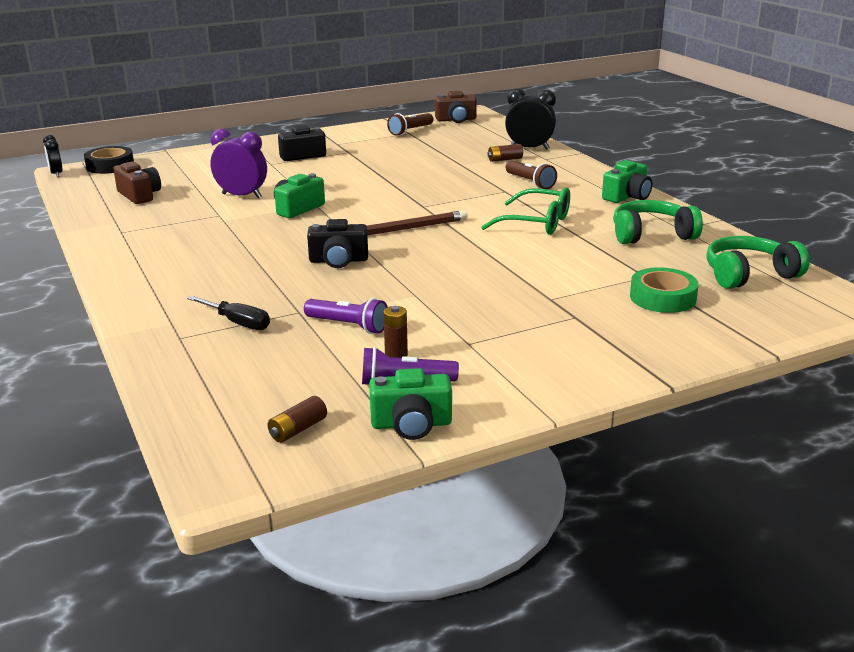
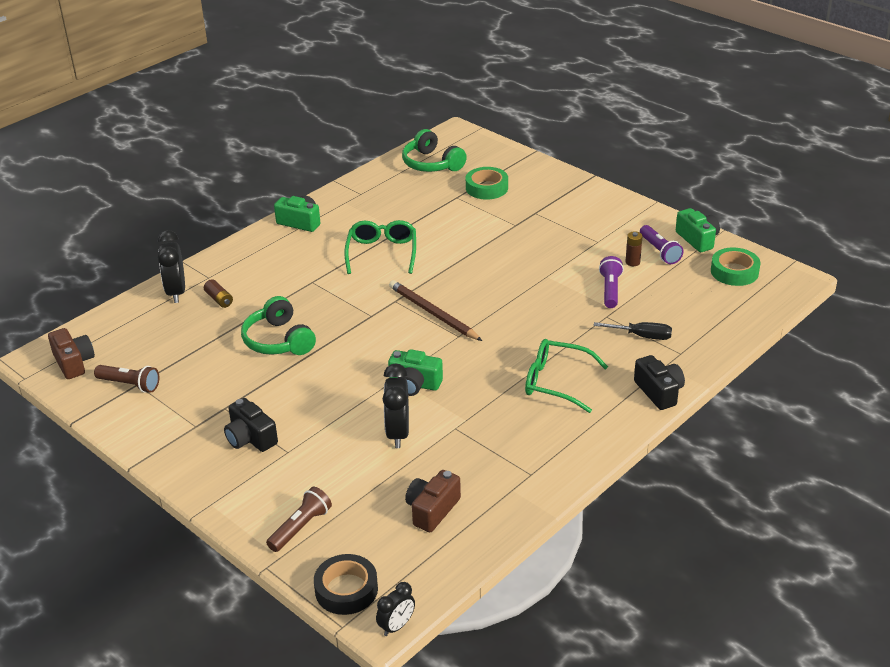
camera: 110 degrees left, 10 degrees up
black screwdriver [187,296,270,330] -> black screwdriver turned 90 degrees clockwise [594,322,672,340]
purple clock [210,129,267,199] -> black clock [383,364,409,448]
brown battery [268,396,327,443] -> green tape [711,248,760,286]
black camera [307,219,368,268] -> black camera moved to [634,355,685,410]
brown flashlight [506,160,557,189] -> brown flashlight moved to [266,487,332,552]
green headphones [613,200,703,244] -> green headphones moved to [241,296,316,355]
none -> green glasses [525,339,608,413]

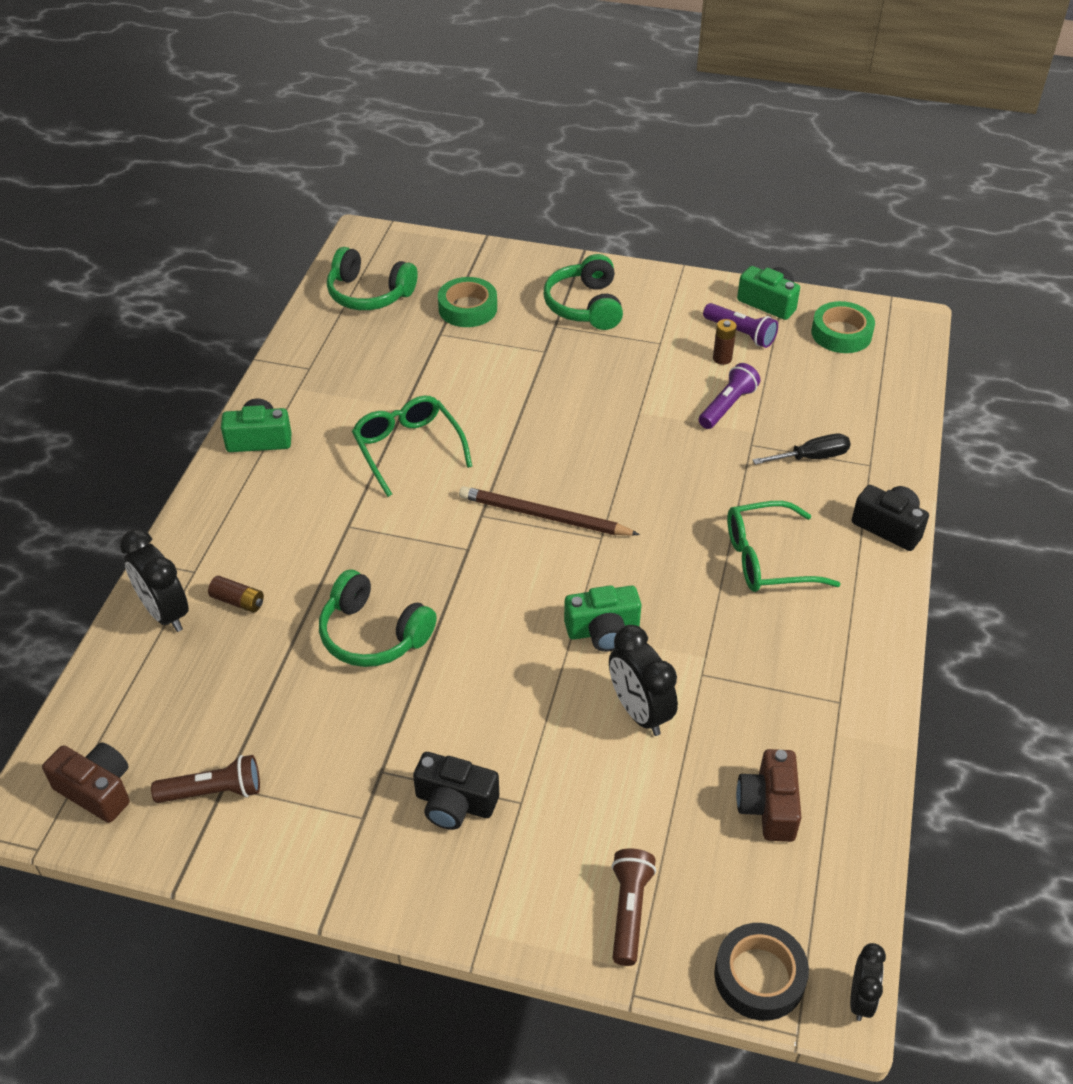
camera: 30 degrees left, 10 degrees up
purple flashlight [599,256,624,308] -> purple flashlight turned 60 degrees clockwise [699,363,760,429]
none -> green headphones [543,254,623,330]

